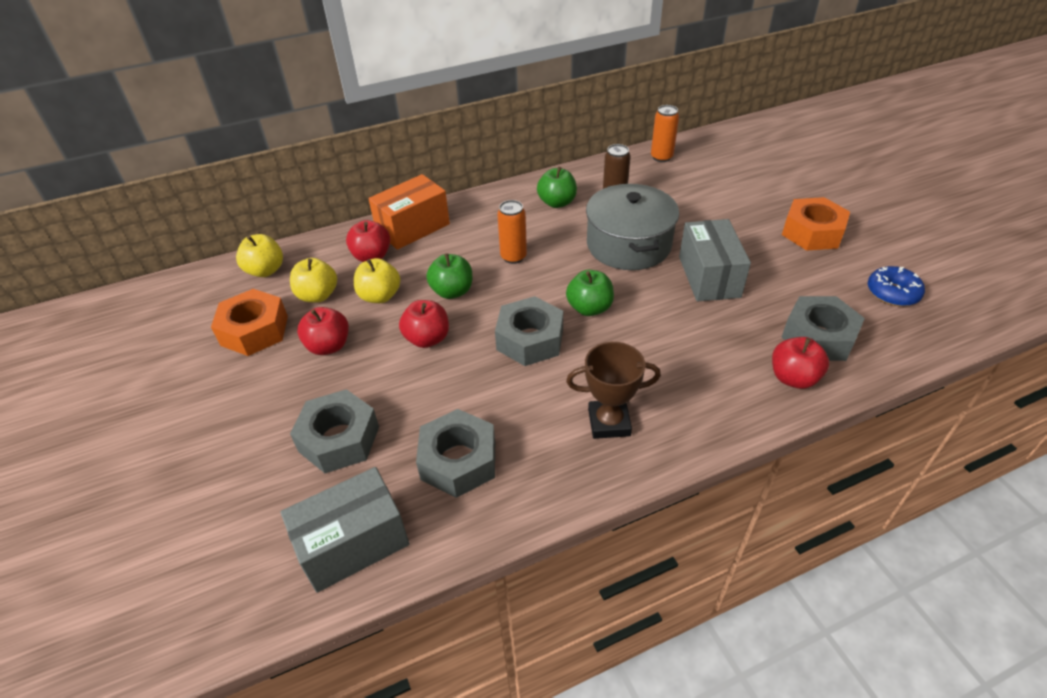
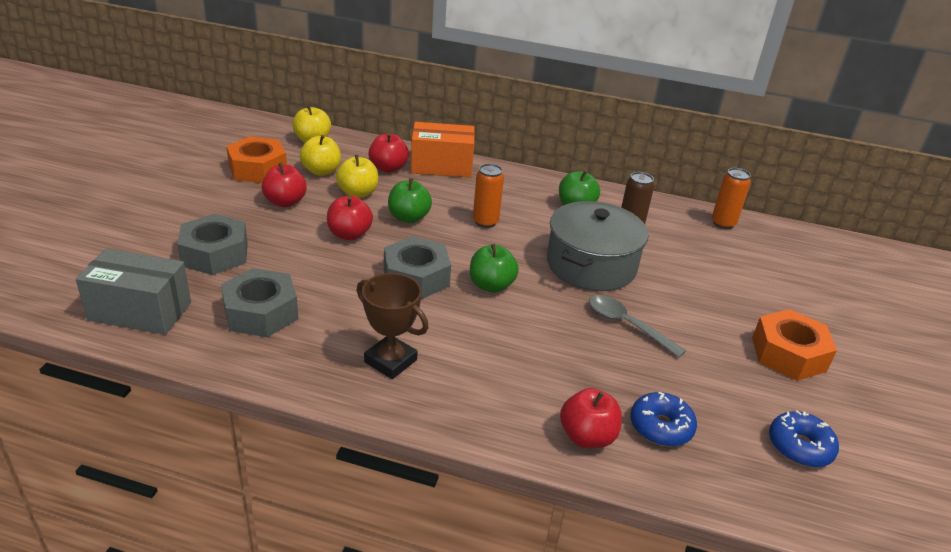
camera: 35 degrees right, 10 degrees down
grey box [679,219,751,302] -> grey spoon [589,295,686,358]
grey nut [782,296,865,361] -> blue donut [630,392,697,447]

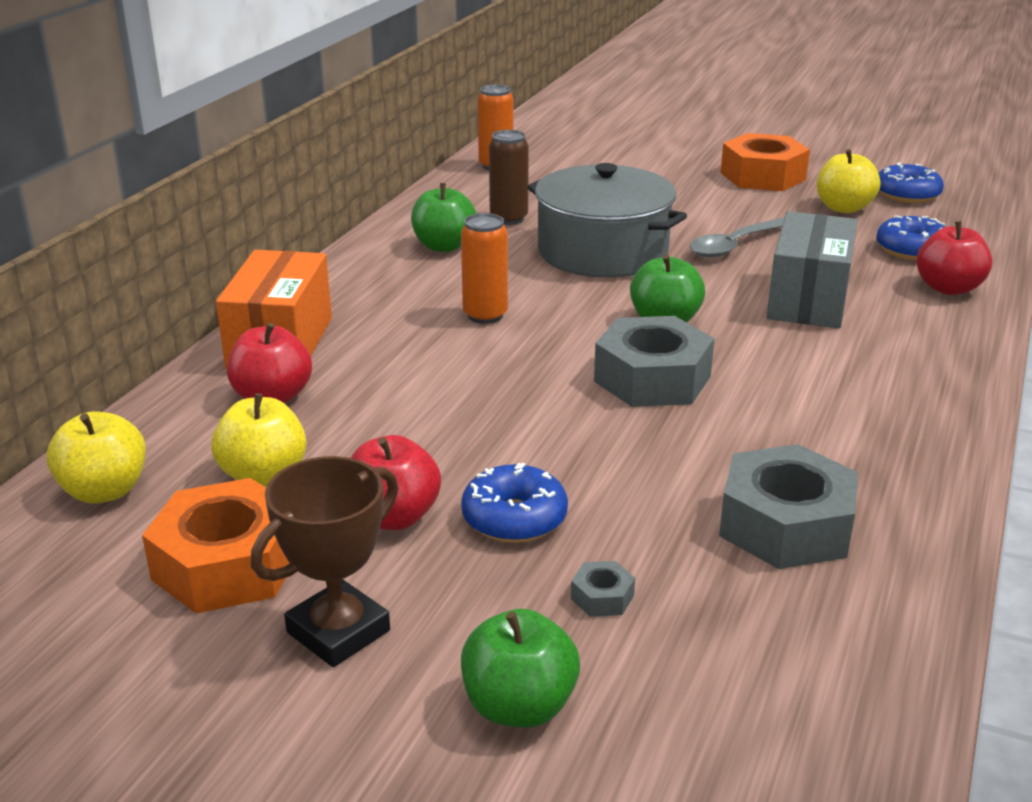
camera: 80 degrees left, 5 degrees down
grey box [75,248,191,335] -> grey box moved to [767,211,858,328]
grey nut [177,214,248,275] -> grey nut [571,561,635,617], size x0.41
red apple [327,196,373,240] -> none
yellow apple [336,155,378,198] -> yellow apple moved to [817,149,881,213]
brown trophy [356,273,429,379] -> brown trophy moved to [251,456,398,667]
green apple [388,178,432,223] -> green apple moved to [461,609,580,727]
none -> blue donut [461,463,568,543]

